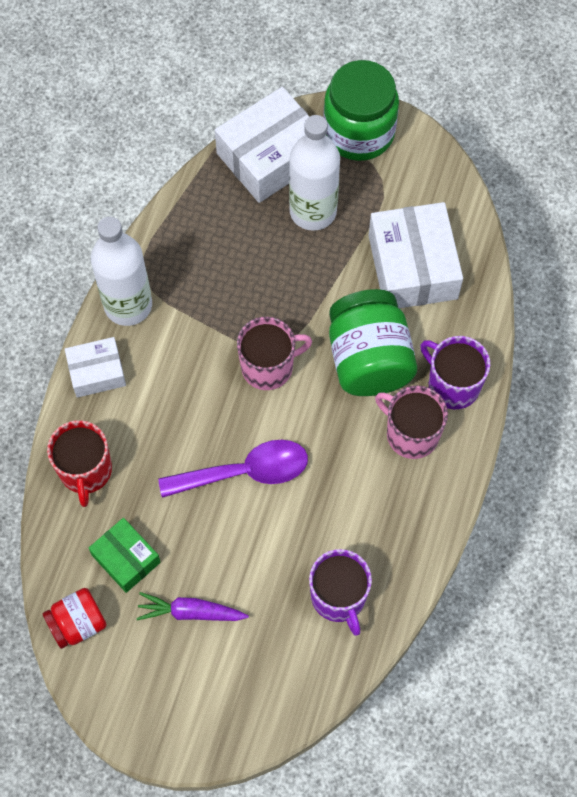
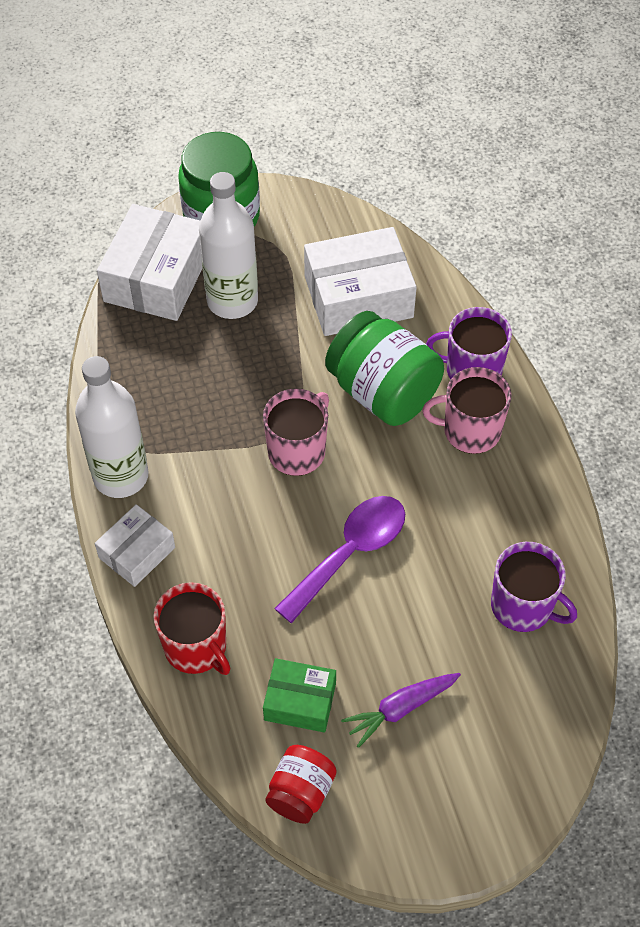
camera: 35 degrees left, 10 degrees down
white box [368,202,463,308] -> white box turned 60 degrees counterclockwise [304,227,417,336]

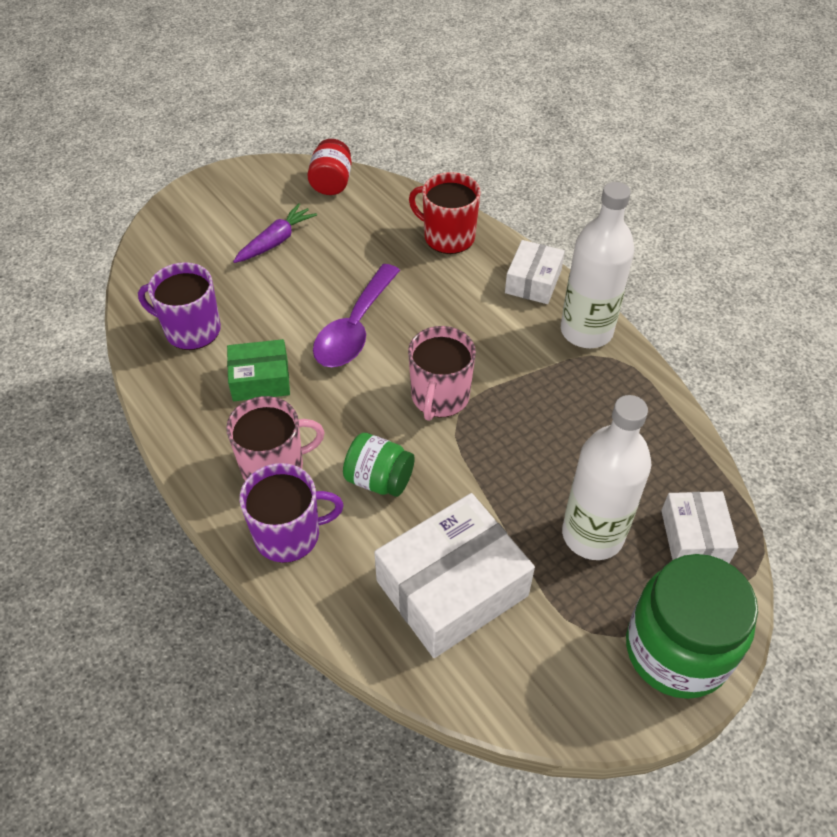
camera: 160 degrees right, 5 degrees down
white box [97,204,203,321] -> white box [661,491,738,563], size x0.57
green box [263,658,336,732] -> green box moved to [227,339,290,401]
green jar [325,311,444,426] -> green jar [343,433,414,497], size x0.55

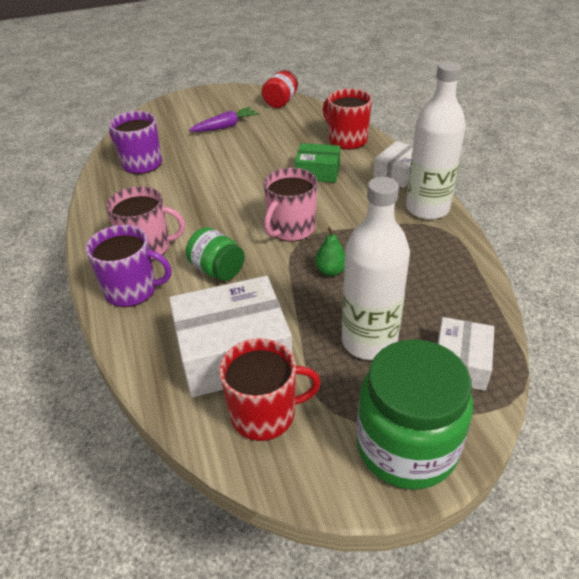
camera: 20 degrees right, 10 degrees down
green box [227,339,290,401] -> green box moved to [295,143,340,183]
purple spoon [313,264,400,367] -> none
none -> red mug [219,338,321,441]
none -> green pear [315,227,345,276]

